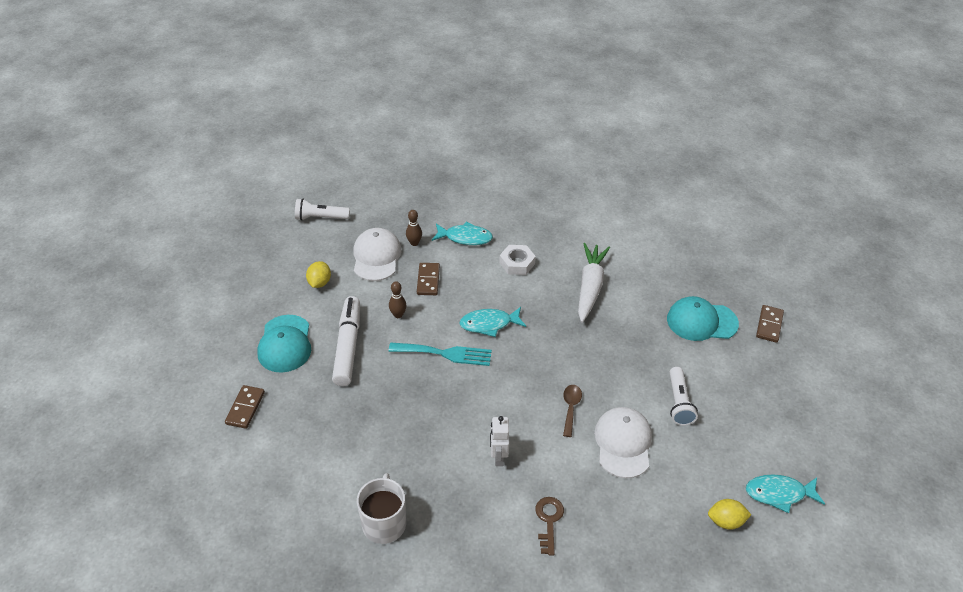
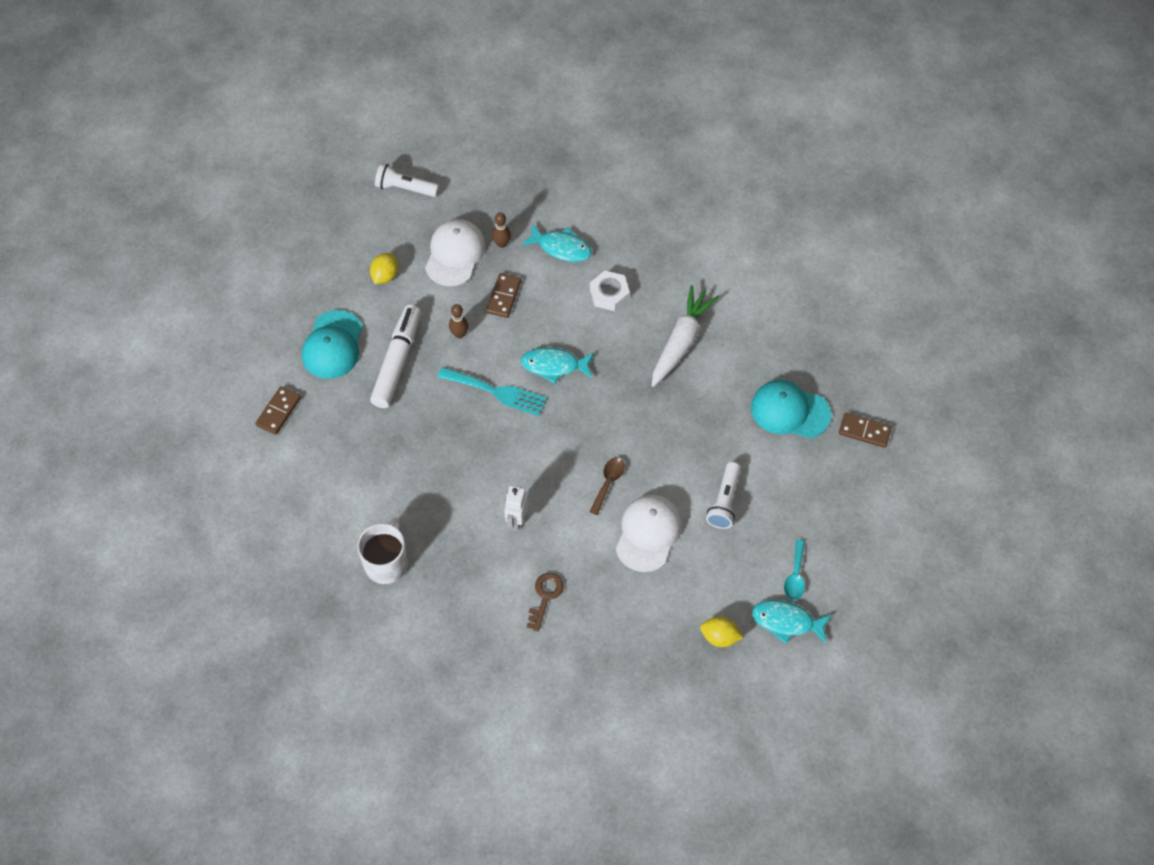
camera: 15 degrees right, 15 degrees up
brown domino [756,305,784,343] -> brown domino turned 75 degrees clockwise [839,412,892,448]
none -> turquoise spoon [784,539,805,600]

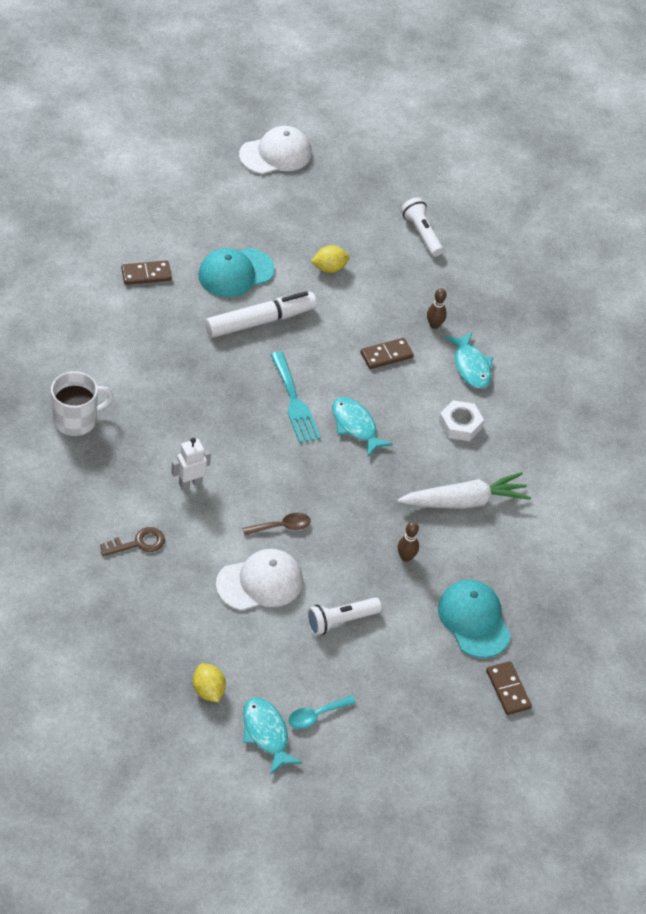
camera: 45 degrees right, 10 degrees down
white cap [425,219,486,286] -> white cap moved to [239,126,311,174]
brown bowling pin [449,304,469,338] -> brown bowling pin moved to [398,522,419,562]

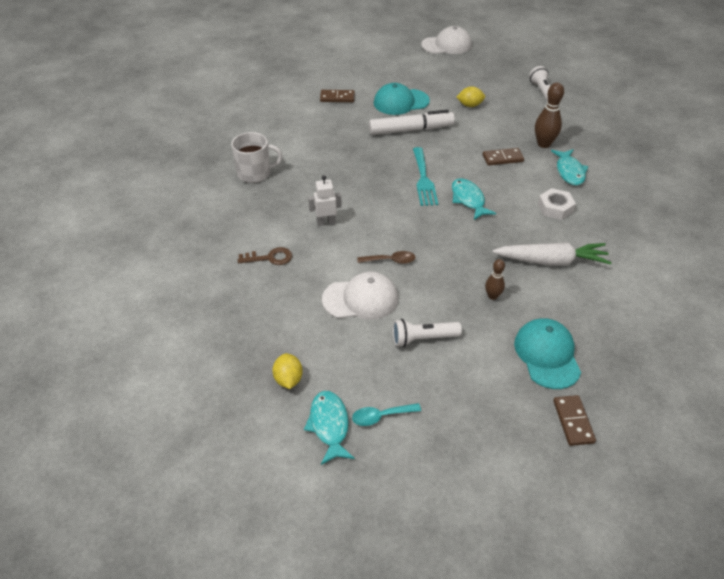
camera: 20 degrees right, 5 degrees down
brown bowling pin [427,288,447,329] -> brown bowling pin [535,82,564,148], size x1.69

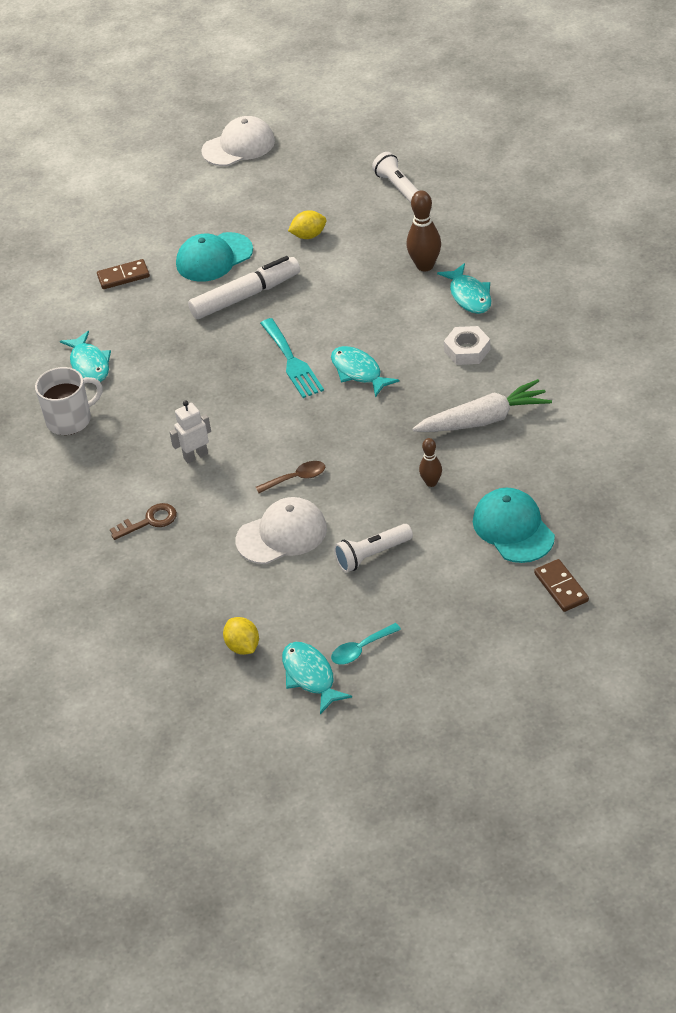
camera: 15 degrees left, 0 degrees up
brown domino [483,148,524,165] -> none
none -> turquoise fish [60,331,111,382]

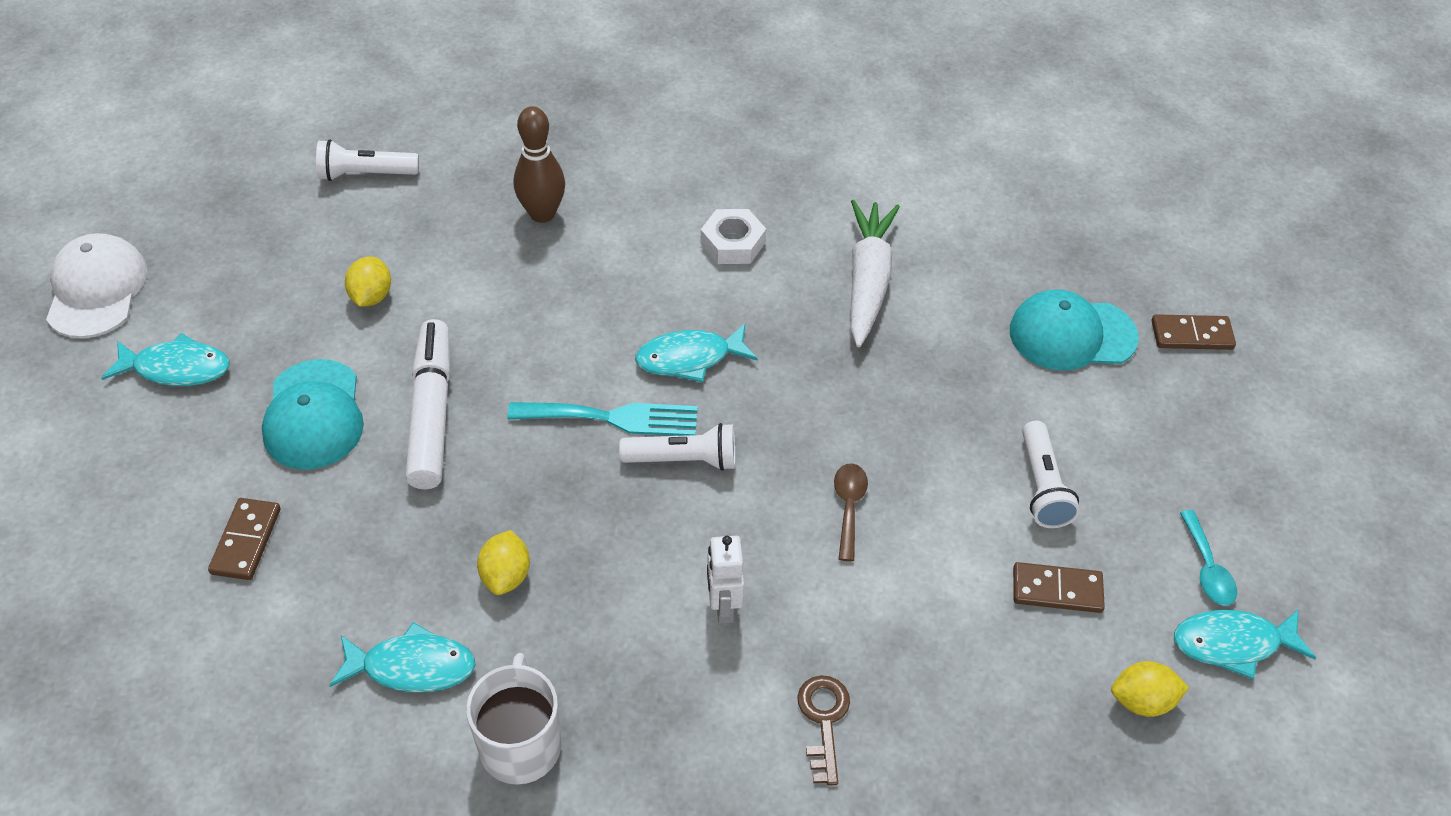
camera: 70 degrees left, 5 degrees up
white cap [236,497,327,564] -> none
brown bowling pin [419,438,442,487] -> none
turquoise fish [437,263,492,314] -> turquoise fish moved to [101,333,229,386]
none -> yellow lemon [477,530,530,595]
none -> white flashlight [619,423,736,471]
none -> brown domino [1013,562,1105,613]

